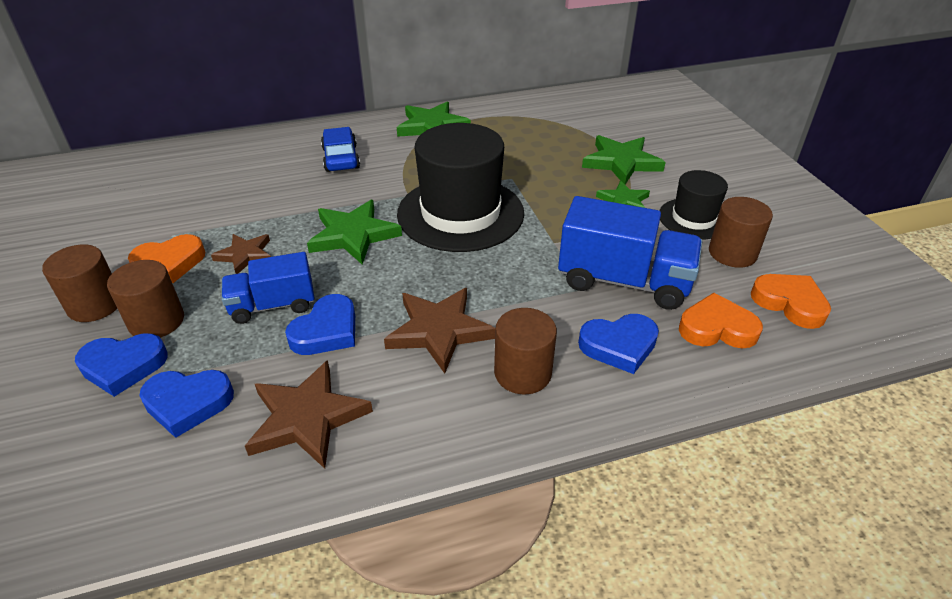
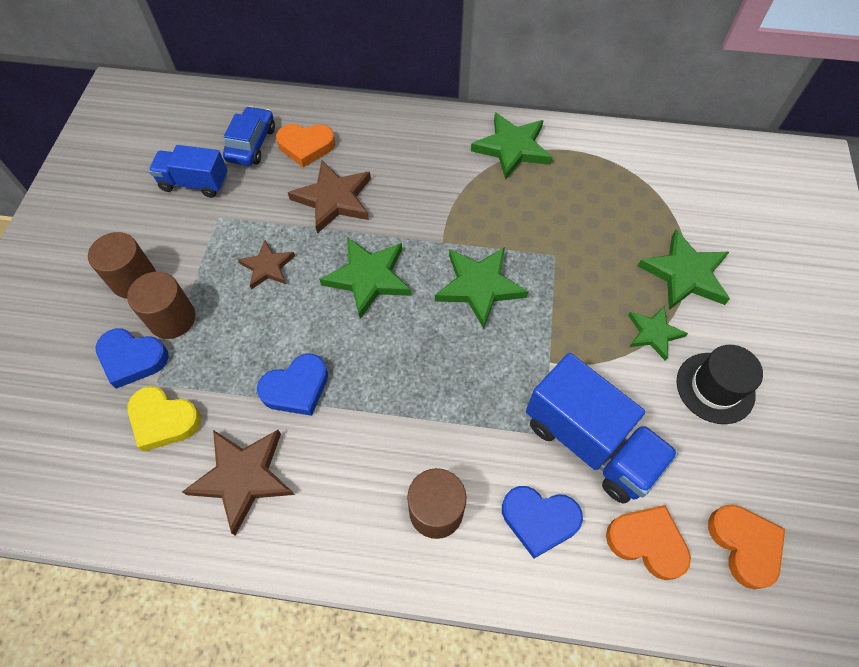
camera: 25 degrees right, 20 degrees up
orange heart [128,234,205,283] -> orange heart moved to [276,124,335,168]
blue heart [139,370,234,438] -> yellow heart [127,386,201,452]
blue truck [222,252,314,324] -> blue truck moved to [149,145,228,198]
blue car [321,127,360,172] -> blue car moved to [223,106,275,166]
brown star [384,288,496,374] -> brown star moved to [288,161,371,234]
black hat [397,123,524,252] -> green star [435,247,529,329]
brown cylinder [709,197,773,268] -> none

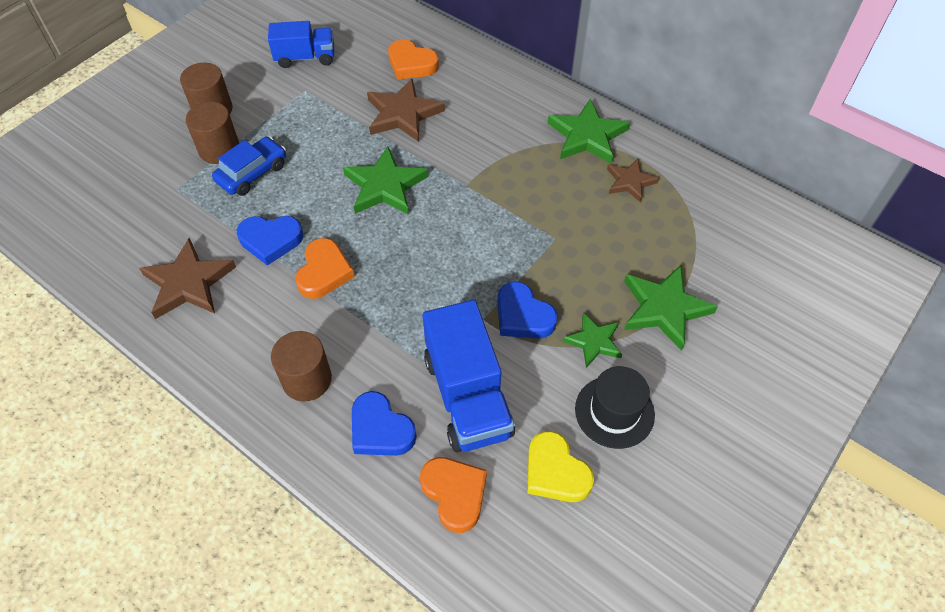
camera: 30 degrees right, 5 degrees down
blue heart [95,328,169,389] -> blue heart moved to [497,281,558,339]
yellow heart [127,386,201,452] -> yellow heart moved to [527,431,594,502]
blue truck [149,145,228,198] -> blue truck turned 135 degrees clockwise [268,21,334,68]
blue car [223,106,275,166] -> blue car moved to [212,137,286,196]
brown star [238,240,295,290] -> brown star moved to [607,159,659,203]
green star [435,247,529,329] -> none
orange heart [708,504,785,590] -> orange heart moved to [295,238,355,299]

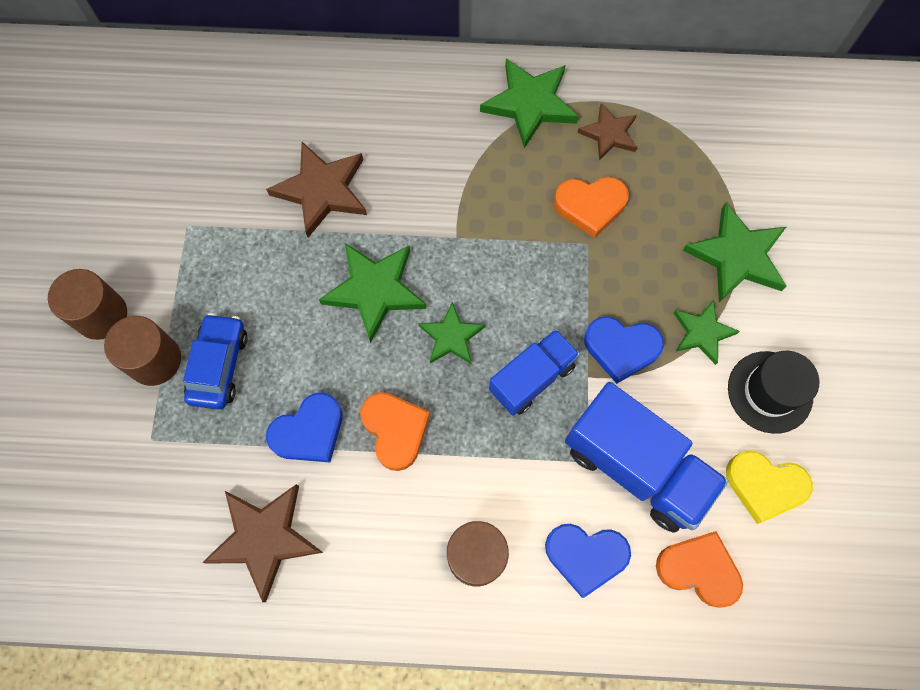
camera: 35 degrees left, 15 degrees up
blue truck [268,21,334,68] -> blue truck moved to [489,329,580,416]
orange heart [388,39,439,80] -> orange heart moved to [554,177,629,238]
none -> green star [418,302,485,364]

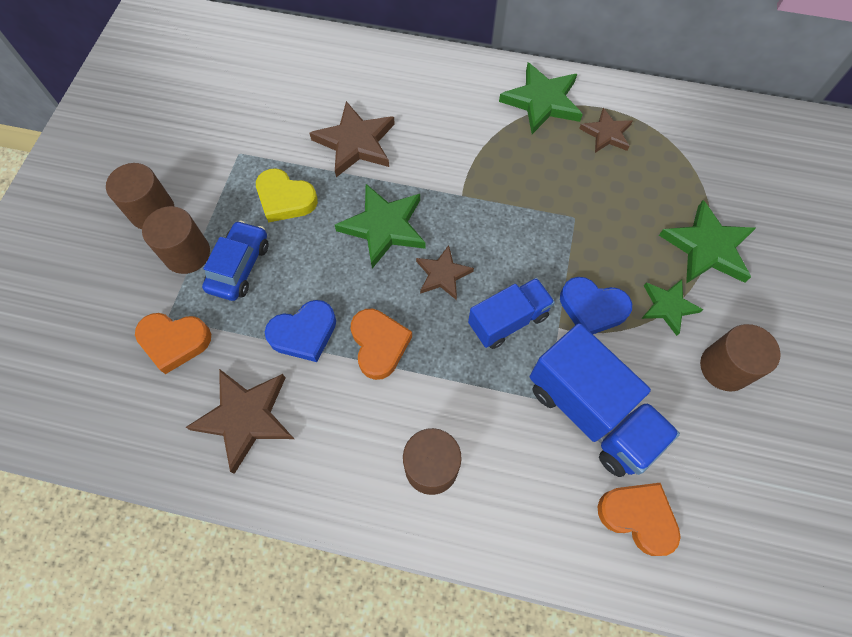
camera: 10 degrees right, 5 degrees down
green star [418,302,485,364] -> brown star [416,245,474,300]
blue heart [545,524,631,598] -> none
orange heart [554,177,629,238] -> orange heart moved to [135,313,211,374]
yellow heart [726,451,813,524] -> yellow heart moved to [256,168,318,223]
black hat [728,351,819,434] -> brown cylinder [700,324,781,392]

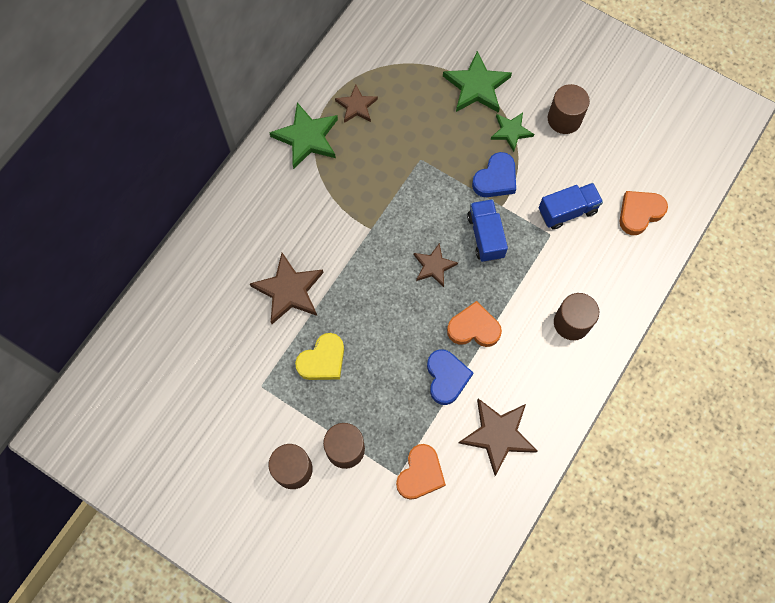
camera: 70 degrees left, 5 degrees up
blue car [202,220,269,301] -> none
green star [335,184,426,268] -> none
blue truck [529,323,680,477] -> blue truck [539,183,603,230], size x0.63

